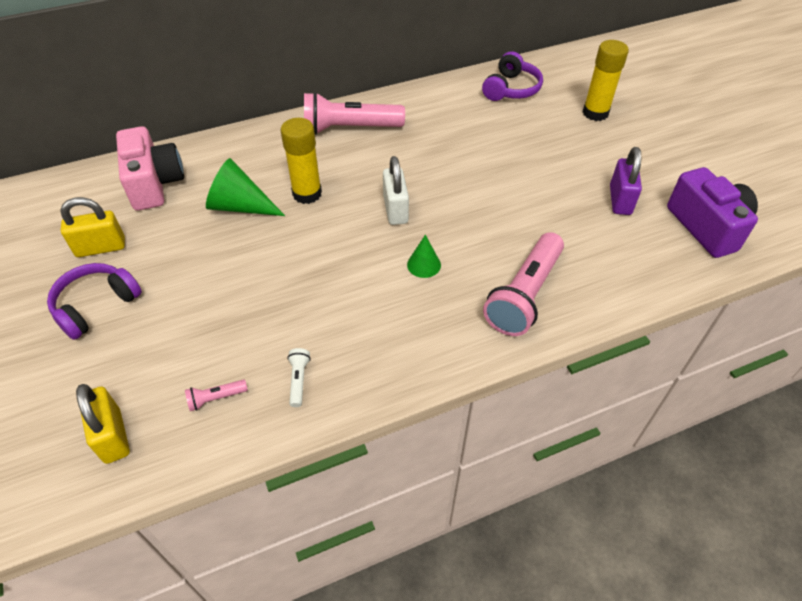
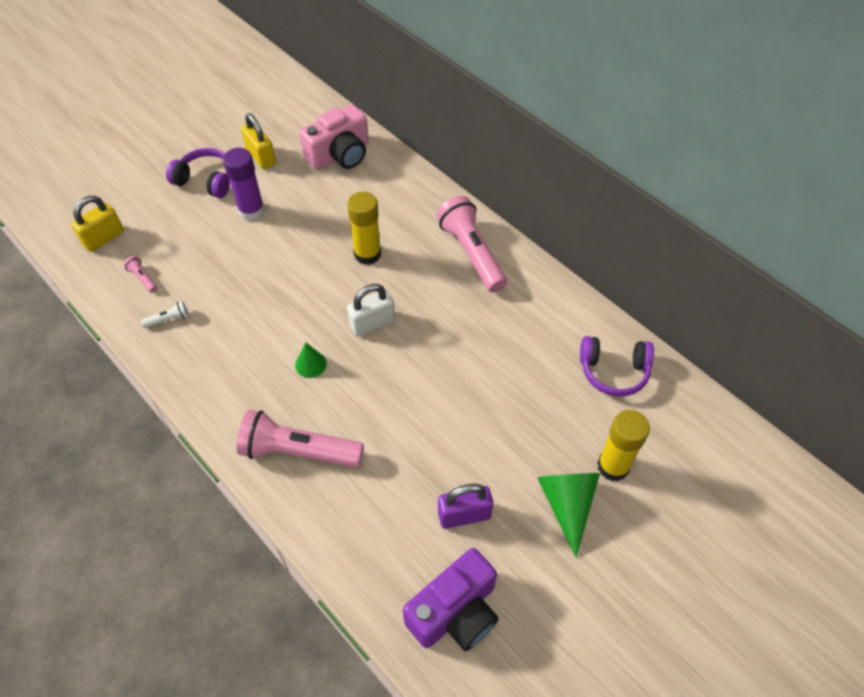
camera: 70 degrees right, 5 degrees up
green cone [206,158,285,216] -> green cone moved to [537,473,600,558]
none -> purple glue stick [223,148,265,221]

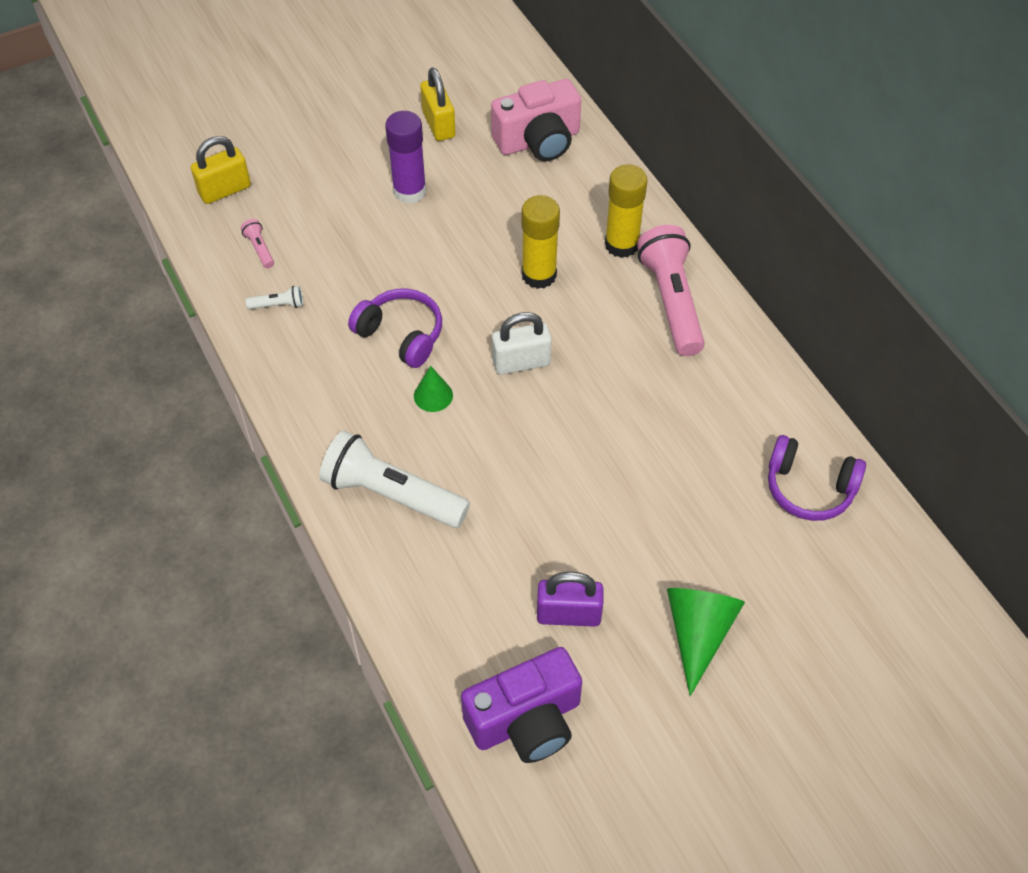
camera: 15 degrees right, 0 degrees up
purple headphones [166,148,230,198] -> purple headphones moved to [348,289,442,368]
pink flashlight [237,410,364,468] -> white flashlight [319,431,470,528]
yellow glue stick [597,410,650,481] -> yellow glue stick moved to [605,164,648,258]

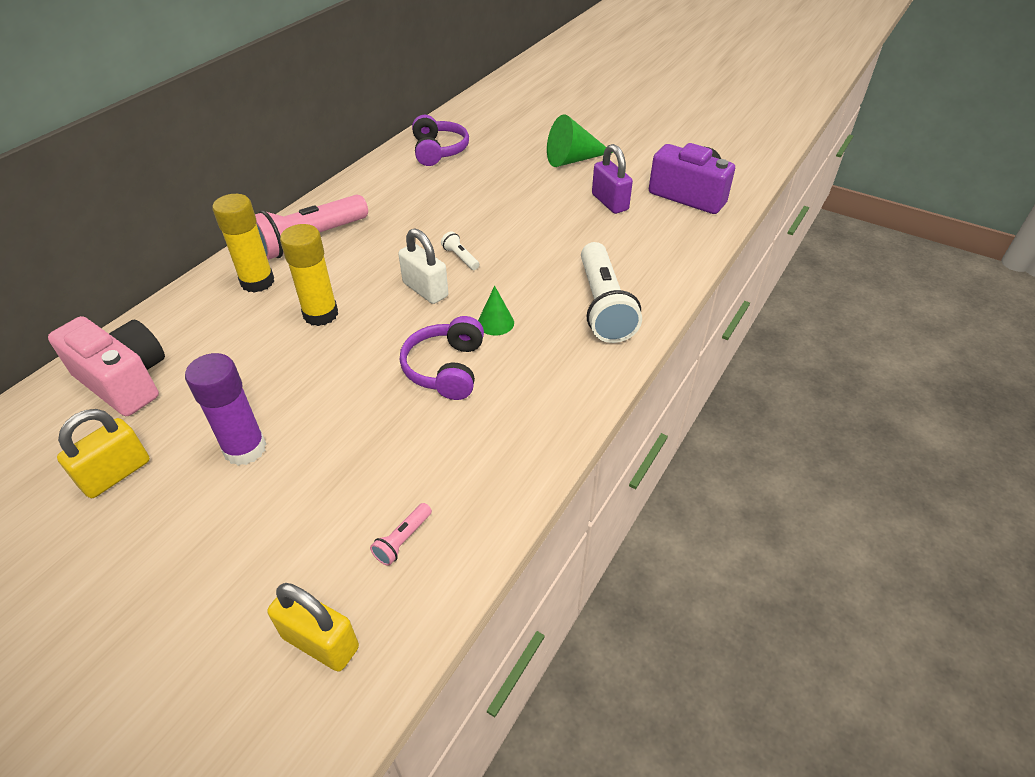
camera: 120 degrees left, 10 degrees down
white flashlight [246,286,303,309] -> white flashlight moved to [441,231,479,270]

